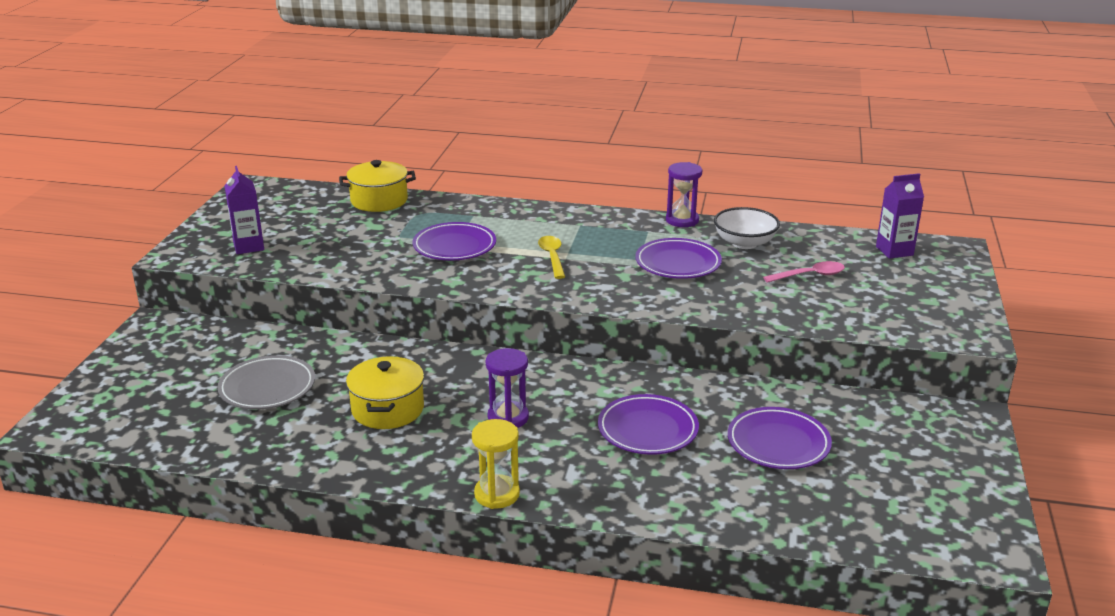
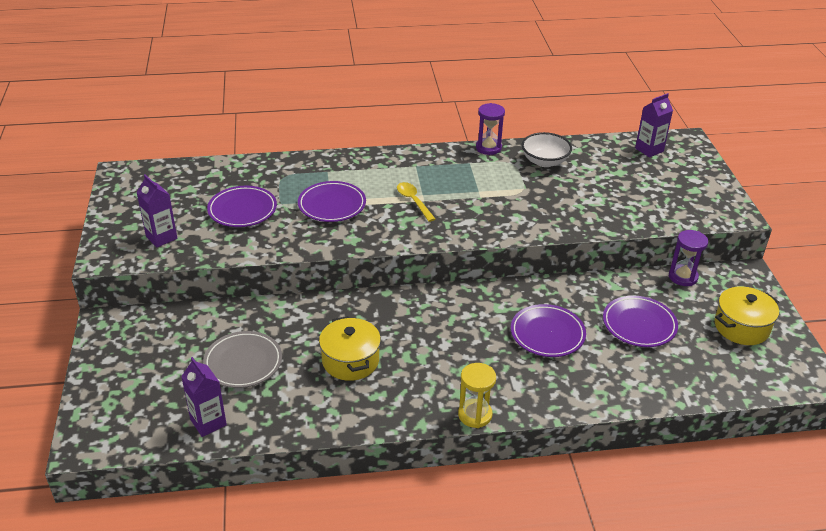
camera: 20 degrees left, 10 degrees up
yellow pot [339,160,416,212] -> yellow pot moved to [715,286,779,345]
purple hourglass [486,348,529,428] -> purple hourglass moved to [669,230,708,286]
purple plate [635,238,722,279] -> purple plate moved to [207,186,277,227]
pink spoon [763,261,845,283] -> none
none -> purple carton [181,357,227,437]

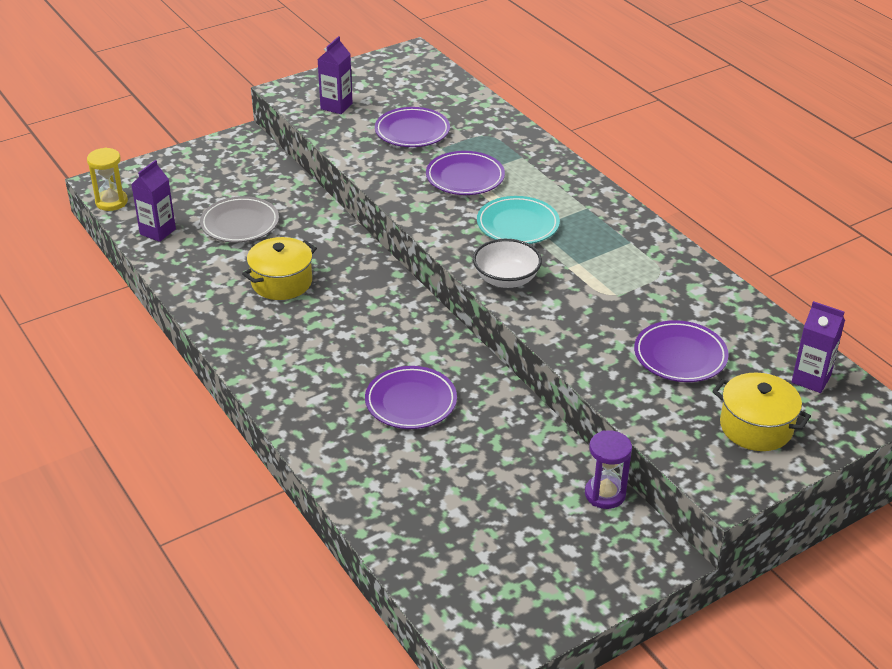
camera: 65 degrees right, 0 degrees up
yellow spoon [397,182,435,222] -> turquoise plate [477,196,560,244]
yellow hourglass [458,363,496,428] -> yellow hourglass moved to [87,147,128,211]
purple hourglass [476,103,505,155] -> none
white bowl [522,132,572,167] -> white bowl moved to [473,239,542,288]
purple plate [603,296,678,347] -> purple plate moved to [634,320,729,382]
yellow pot [715,286,779,345] -> yellow pot moved to [712,373,811,451]

